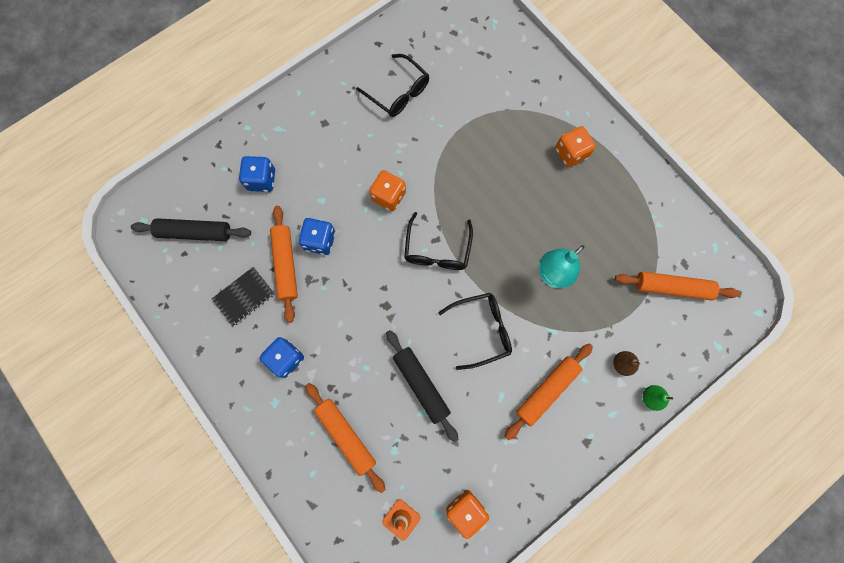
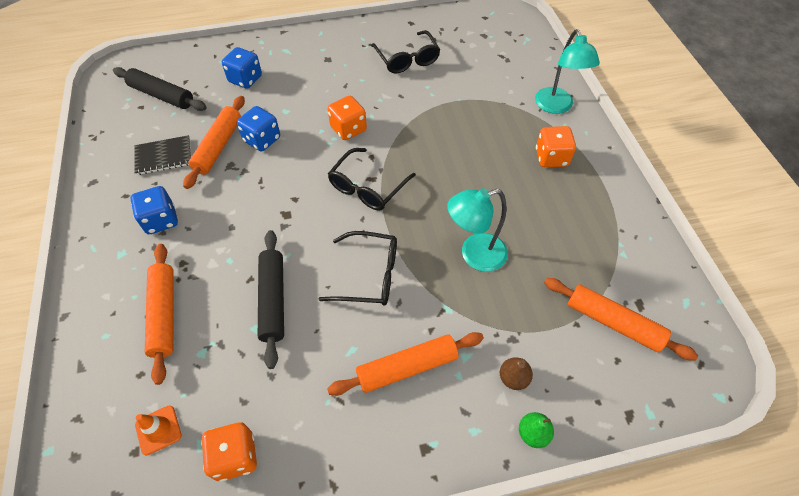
camera: 25 degrees right, 20 degrees down
none -> turquoise lamp [535,29,600,114]

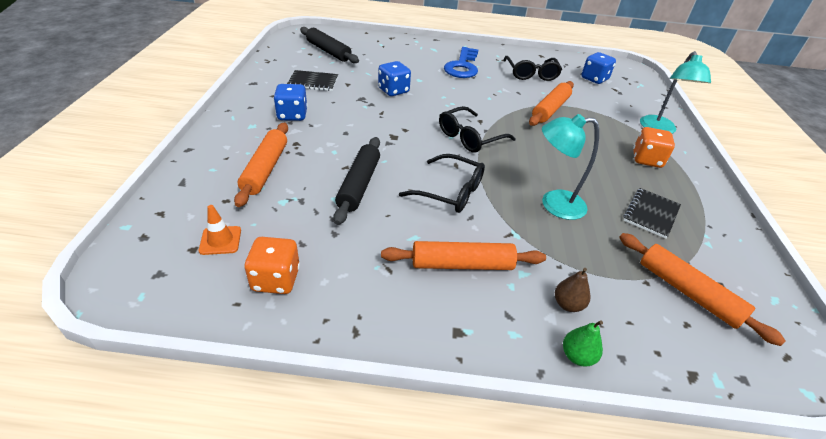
camera: 15 degrees right, 15 degrees down
orange rolling pin [183,96,245,189] -> orange rolling pin moved to [529,81,574,126]
blue dice [222,47,262,89] -> blue dice moved to [581,52,616,84]
orange dice [328,96,367,140] -> none
none -> blue key [444,47,479,78]
none -> black notebook [623,188,681,239]

